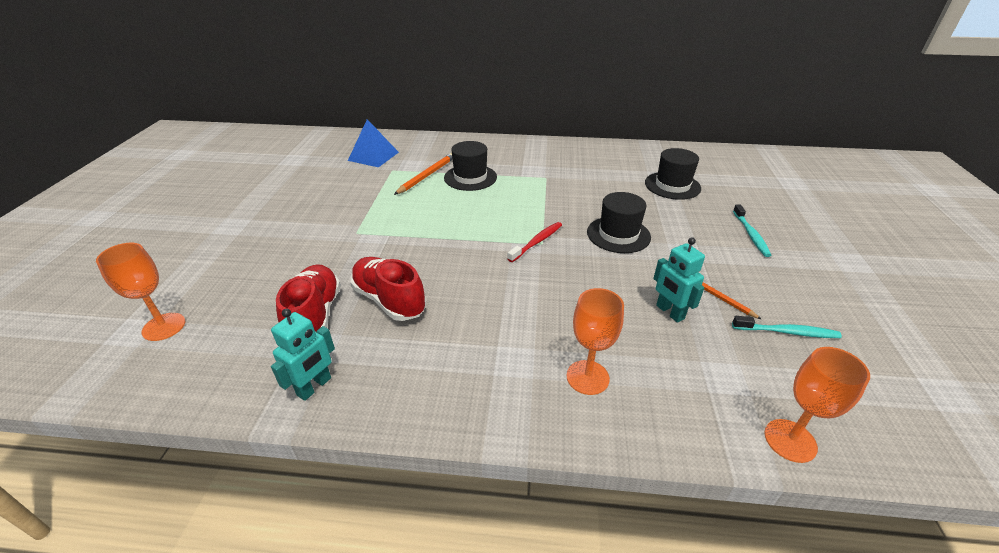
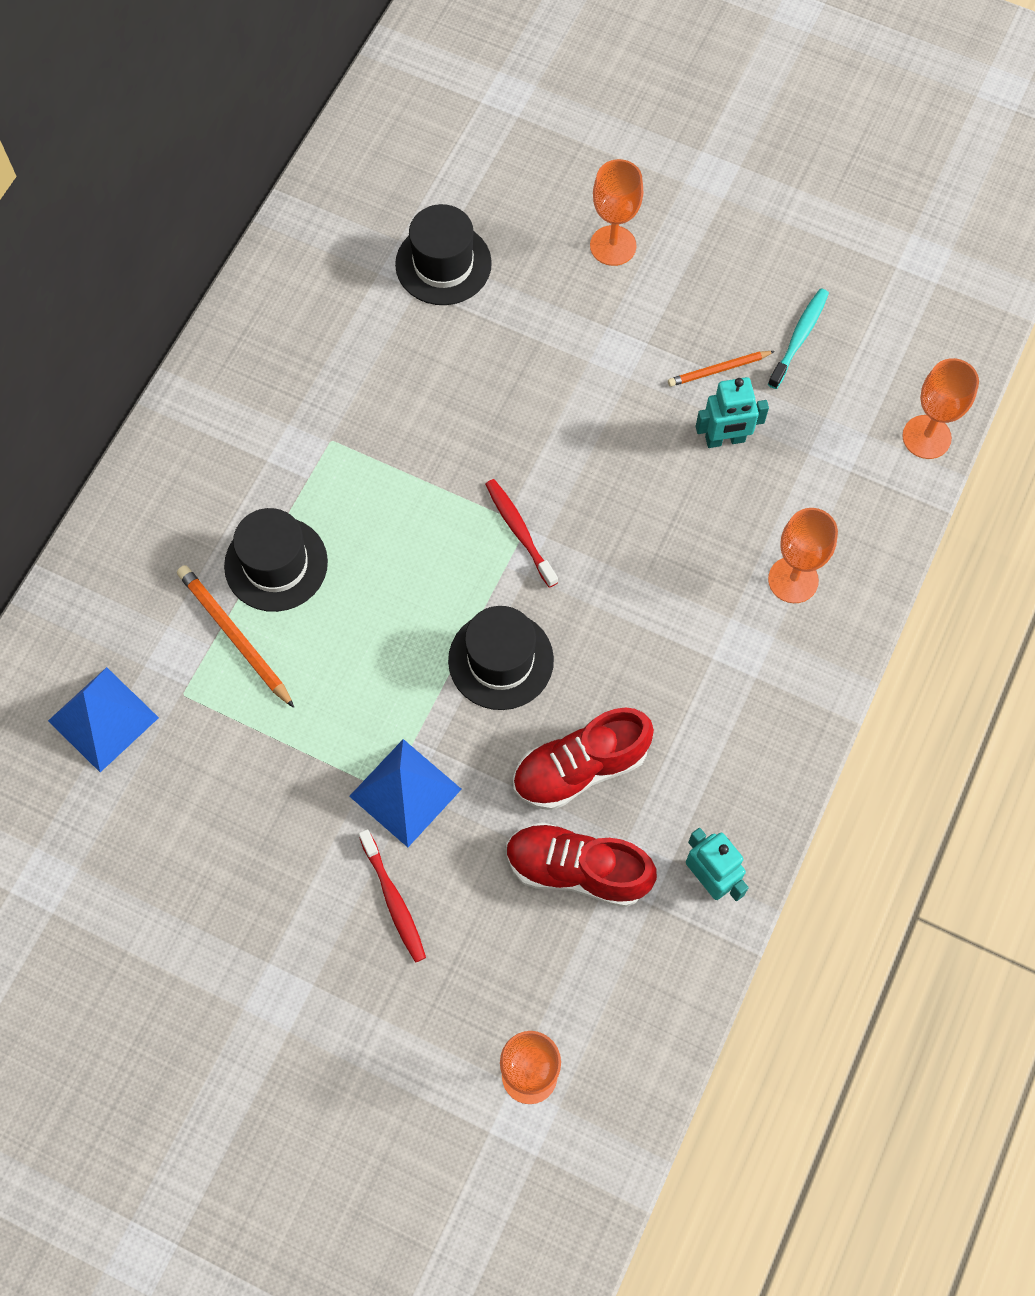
camera: 70 degrees left, 30 degrees up
black hat [587,192,651,253] -> black hat moved to [448,606,554,710]
turquoise toothbrush [733,204,771,257] -> orange goblet [590,159,643,266]
none -> blue pyramid [349,739,462,847]
none -> red toothbrush [359,829,426,963]

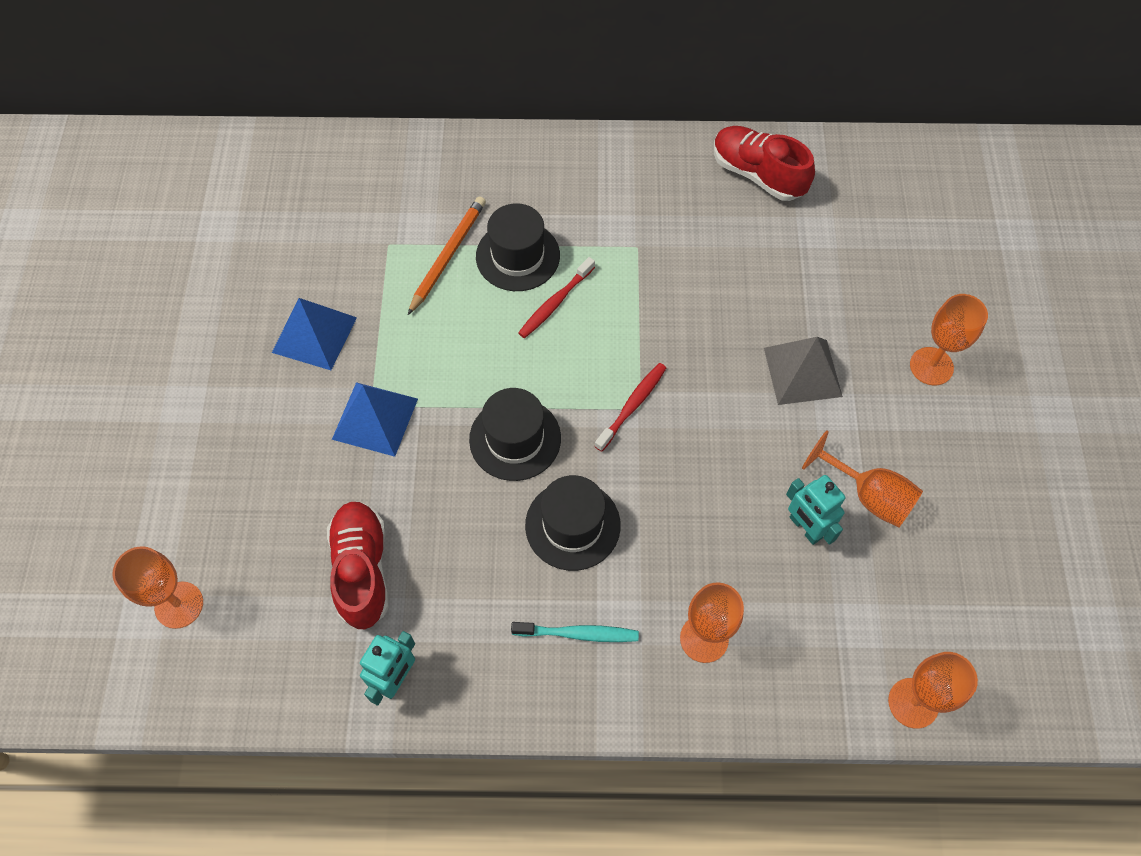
camera: 65 degrees right, 5 degrees down
blue pyramid [48,667,159,772] -> blue pyramid moved to [272,298,357,370]
red toothbrush [359,829,426,963] -> red toothbrush moved to [518,257,595,338]
black hat [395,204,492,305] -> black hat moved to [525,475,621,571]
red shoe [513,707,654,810] -> red shoe moved to [714,126,815,201]
orange pencil [668,351,775,387] -> orange goblet [802,430,923,527]
turquoise toothbrush [768,288,829,389] -> turquoise toothbrush moved to [511,622,639,642]
none -> grey pyramid [764,337,843,405]

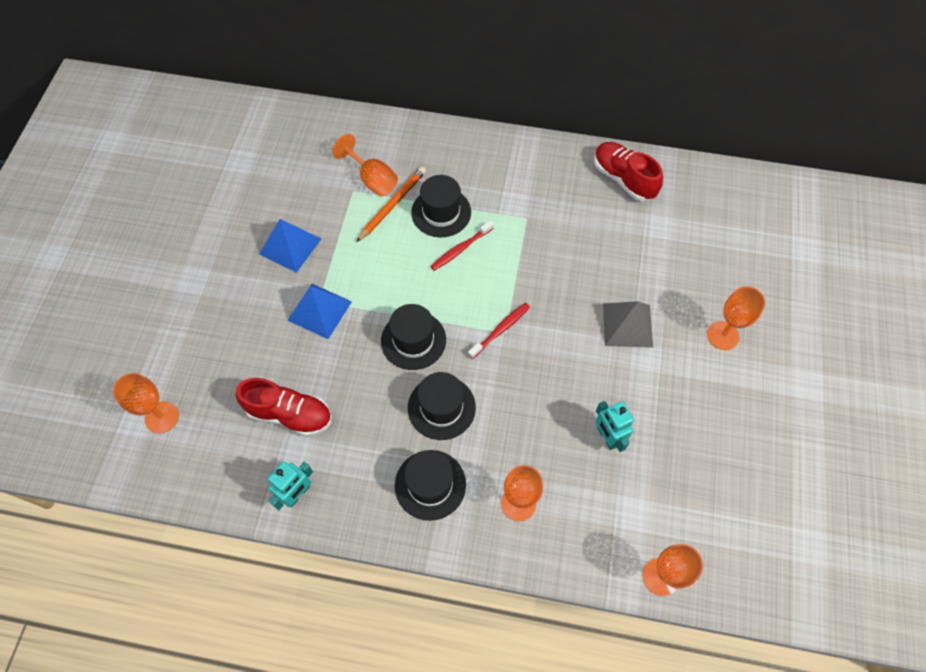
camera: 10 degrees right, 0 degrees up
red shoe [327,502,389,629] -> red shoe turned 105 degrees clockwise [236,378,332,437]
turquoise toothbrush [511,622,639,642] -> black hat [395,450,466,521]
orange goblet [802,430,923,527] -> orange goblet moved to [332,134,398,197]

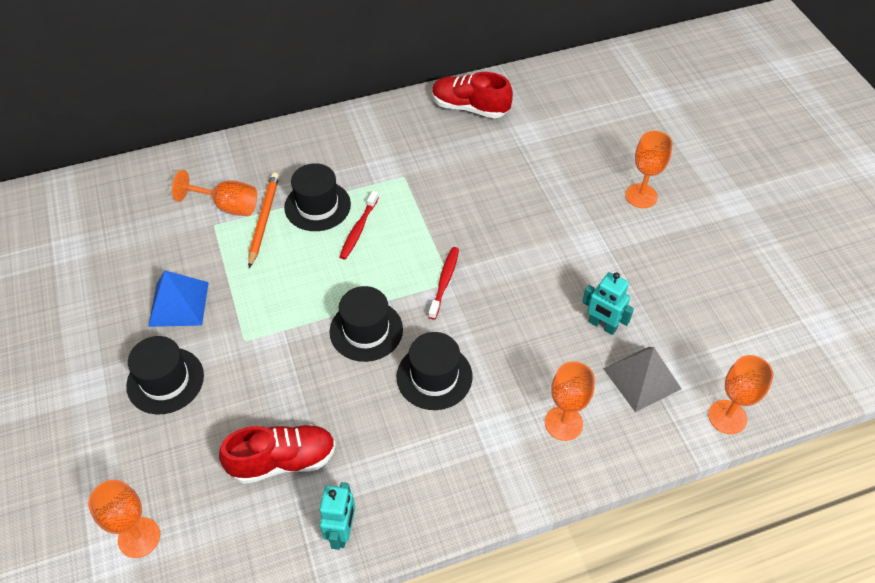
camera: 30 degrees left, 10 degrees down
blue pyramid [287,284,352,339] -> none
black hat [395,450,466,521] -> black hat moved to [126,336,204,414]
grey pyramid [603,301,653,348] -> grey pyramid moved to [603,347,681,412]

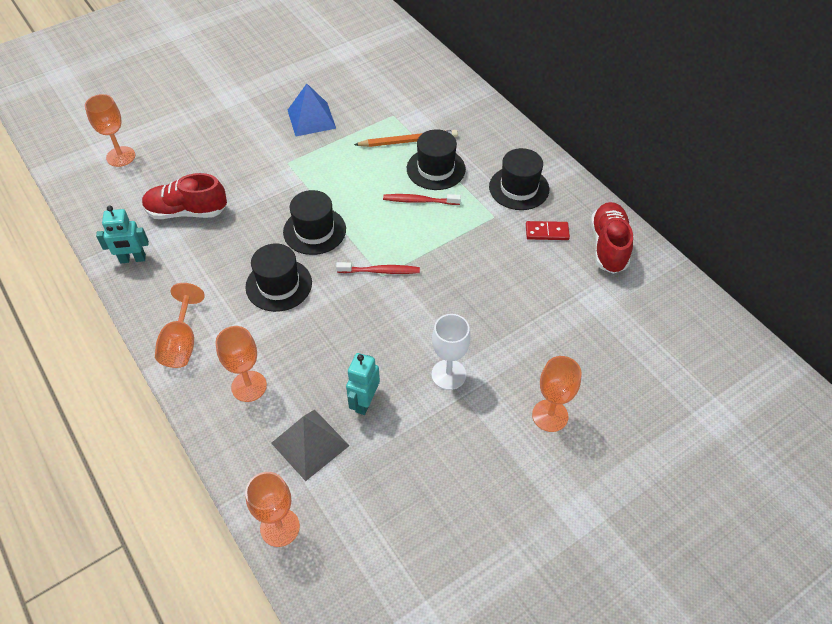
camera: 75 degrees right, 0 degrees up
black hat [126,336,204,414] -> black hat moved to [489,148,549,210]
orange goblet [172,170,257,216] -> orange goblet moved to [155,283,205,368]
red shoe [219,424,336,484] -> red shoe turned 120 degrees clockwise [142,173,227,219]
none -> white goblet [431,314,471,390]
none -> red domino [526,221,570,240]

